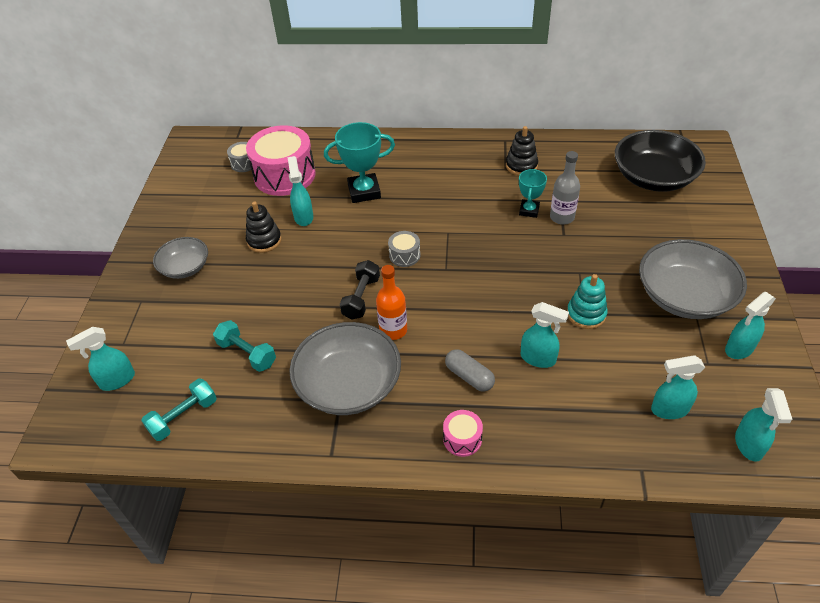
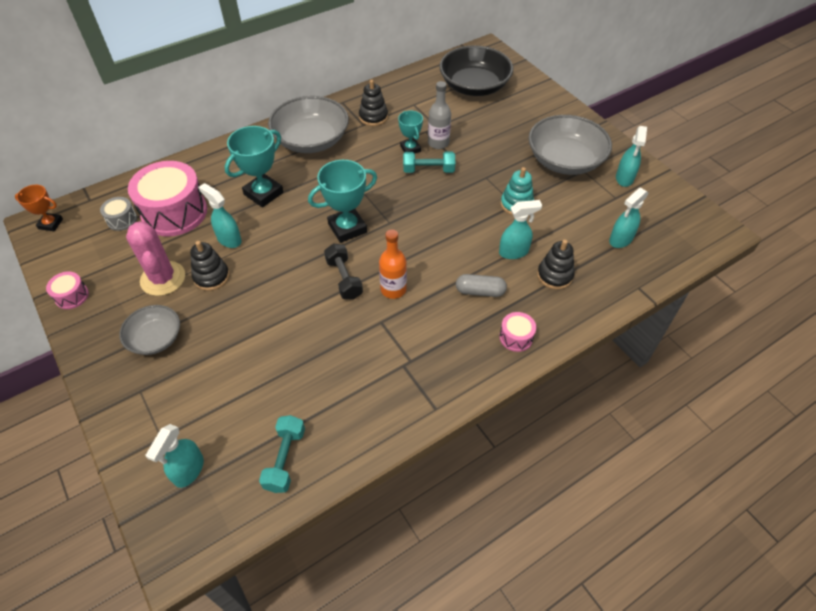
camera: 40 degrees left, 5 degrees up
turquoise dumbbell [213,320,276,372] -> turquoise dumbbell moved to [403,152,455,173]
grey bowl [289,322,401,415] -> grey bowl moved to [268,96,349,153]
grey drum [388,231,420,267] -> turquoise trophy [308,160,377,243]
turquoise spray bottle [735,388,792,462] -> none
none -> orange trophy [15,185,63,231]
none -> pink drum [46,271,89,309]
none -> pink cactus [126,222,185,296]
none -> black stacking toy [537,240,574,289]

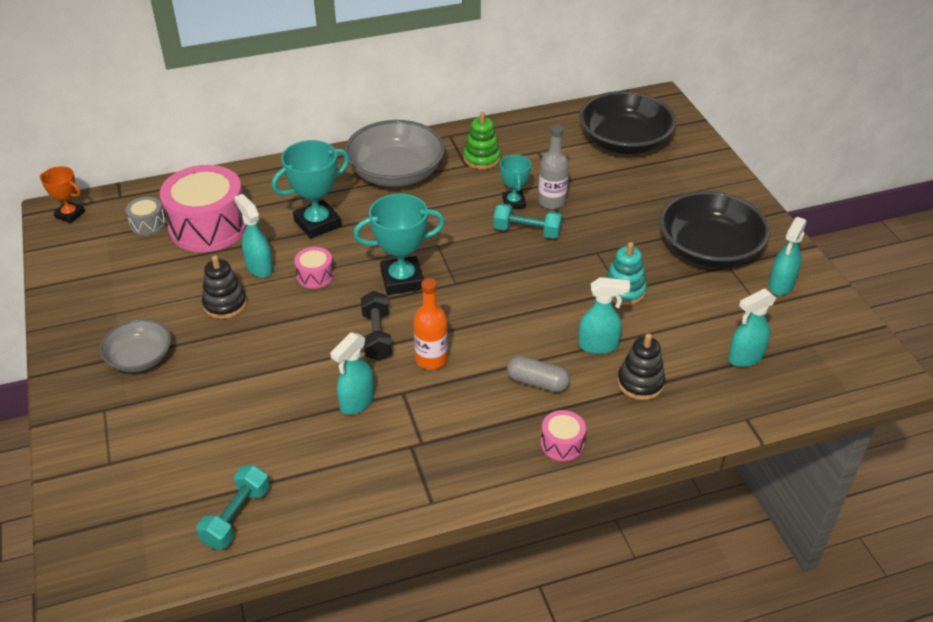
camera: 15 degrees right, 10 degrees down
pink drum [46,271,89,309] -> pink drum moved to [294,247,334,289]
pink cactus [126,222,185,296] -> none
turquoise spray bottle [146,424,204,488] -> turquoise spray bottle moved to [330,332,374,415]
black stacking toy [359,80,388,126] -> green stacking toy [464,112,501,169]
grey bowl [529,115,612,175] -> black bowl [659,191,770,268]

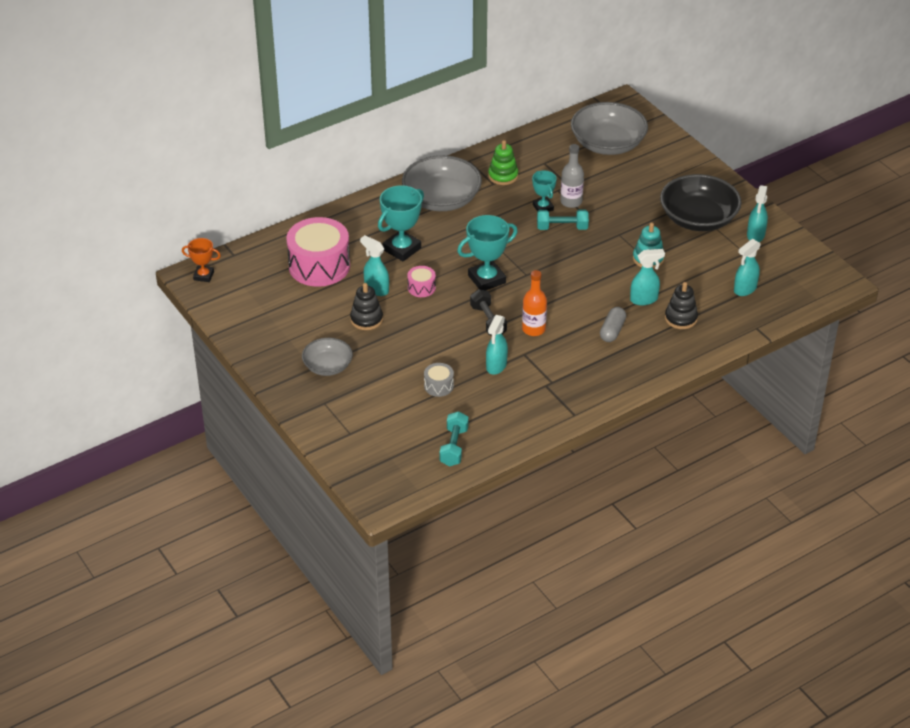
camera: 15 degrees left, 0 degrees up
grey drum [125,197,166,236] -> grey drum moved to [424,363,454,397]
grey capsule [507,356,570,392] -> grey capsule turned 75 degrees counterclockwise [600,307,626,342]
pink drum [541,410,586,461] -> none
black bowl [579,91,676,154] -> grey bowl [571,102,648,155]

